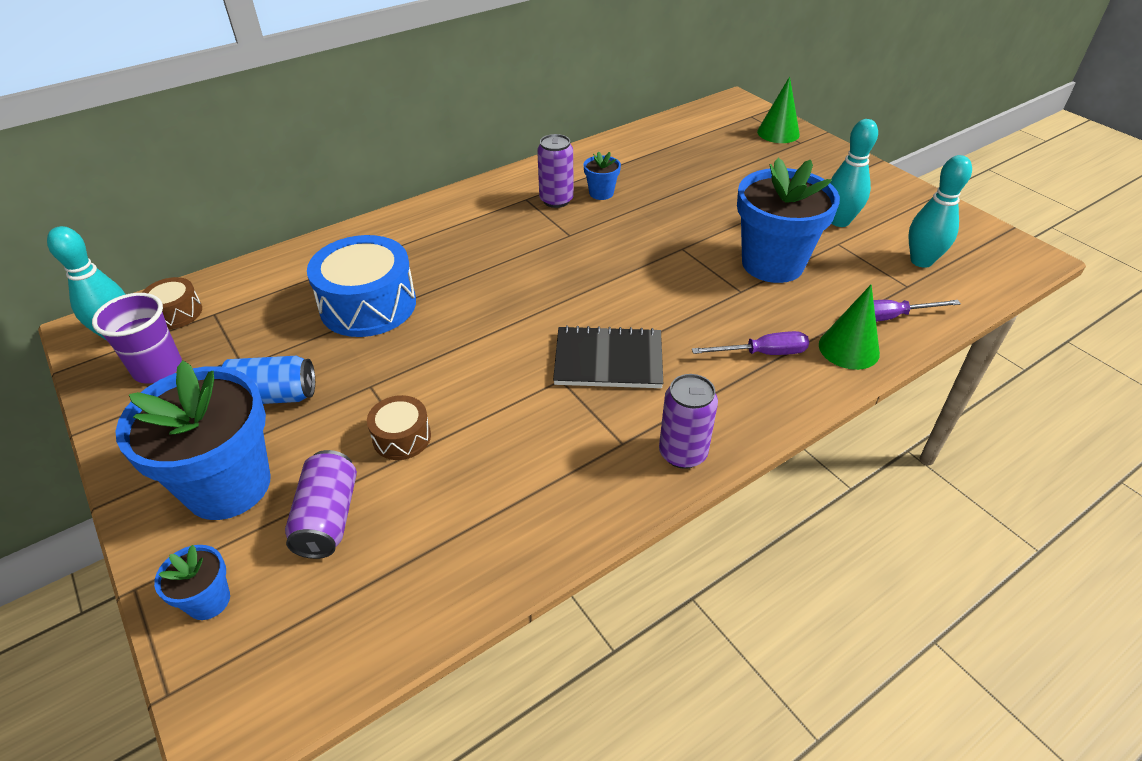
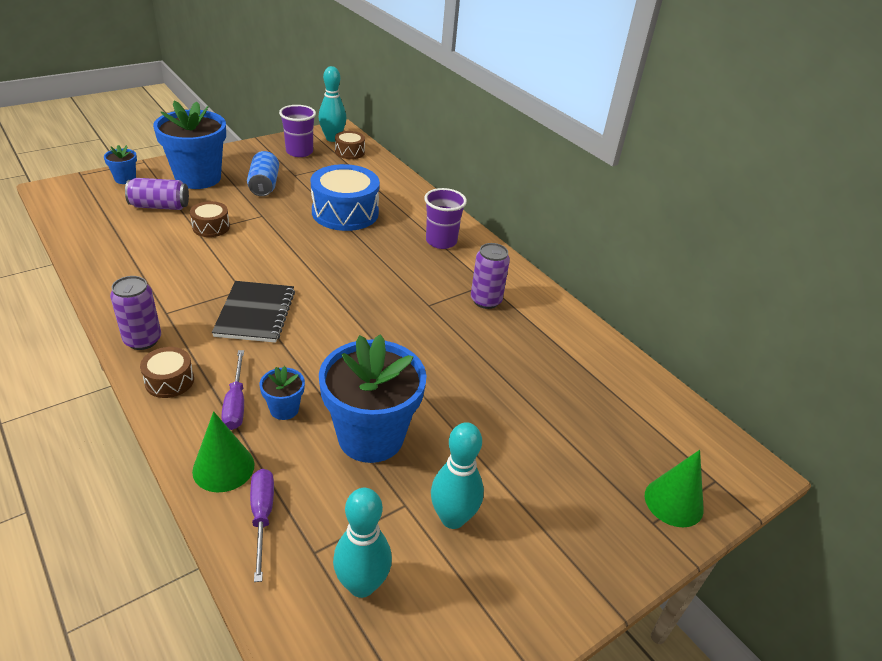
camera: 85 degrees right, 5 degrees down
blue flower pot [584,151,621,200] -> blue flower pot moved to [259,366,305,420]
none -> brown drum [140,347,194,398]
none -> purple cup [424,188,467,249]

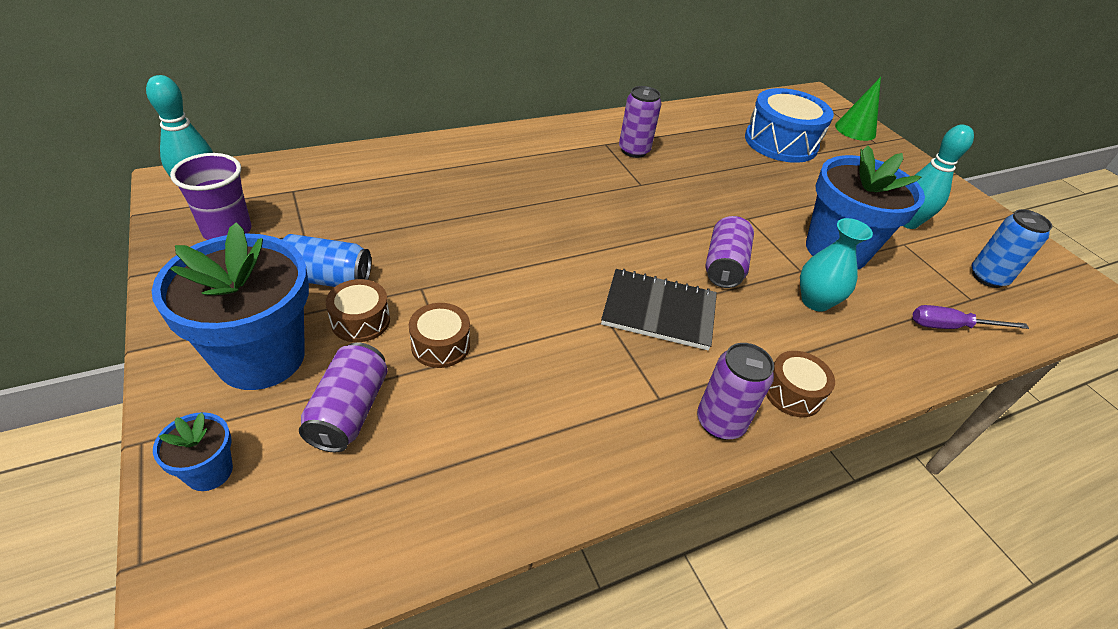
camera: 80 degrees left, 5 degrees up
green cone [192,411,254,492] -> none
purple screwdriver [221,350,244,430] -> none
blue flower pot [259,366,305,420] -> turquoise vase [800,218,873,312]
blue drum [311,164,380,231] -> blue drum moved to [745,88,834,163]
turquoise bowling pin [333,488,392,598] -> blue can [972,209,1052,288]
brown drum [335,131,365,159] -> brown drum moved to [326,279,390,342]
purple cup [424,188,467,249] -> none
none -> purple can [705,216,754,288]

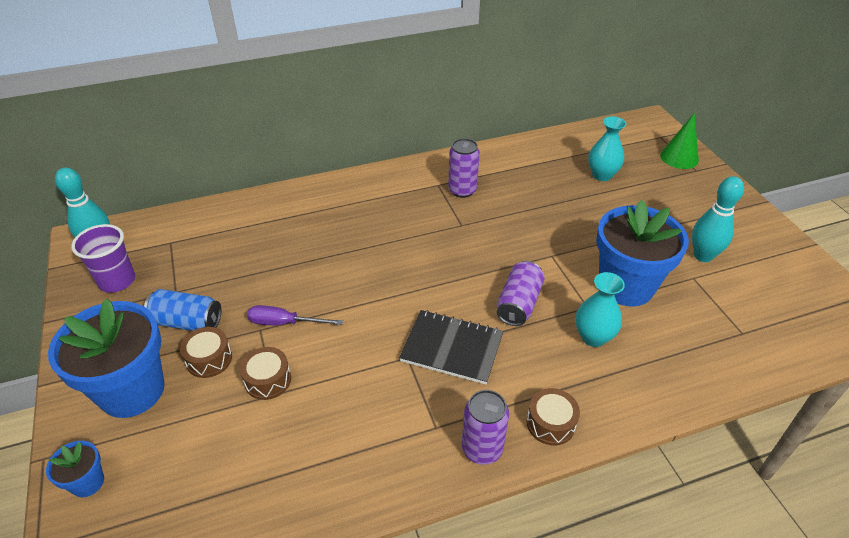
camera: 10 degrees right, 0 degrees up
purple can [299,342,388,452] -> none
blue drum [745,88,834,163] -> turquoise vase [588,116,626,181]
purple screwdriver [913,305,1029,329] -> purple screwdriver moved to [247,305,343,325]
blue can [972,209,1052,288] -> none

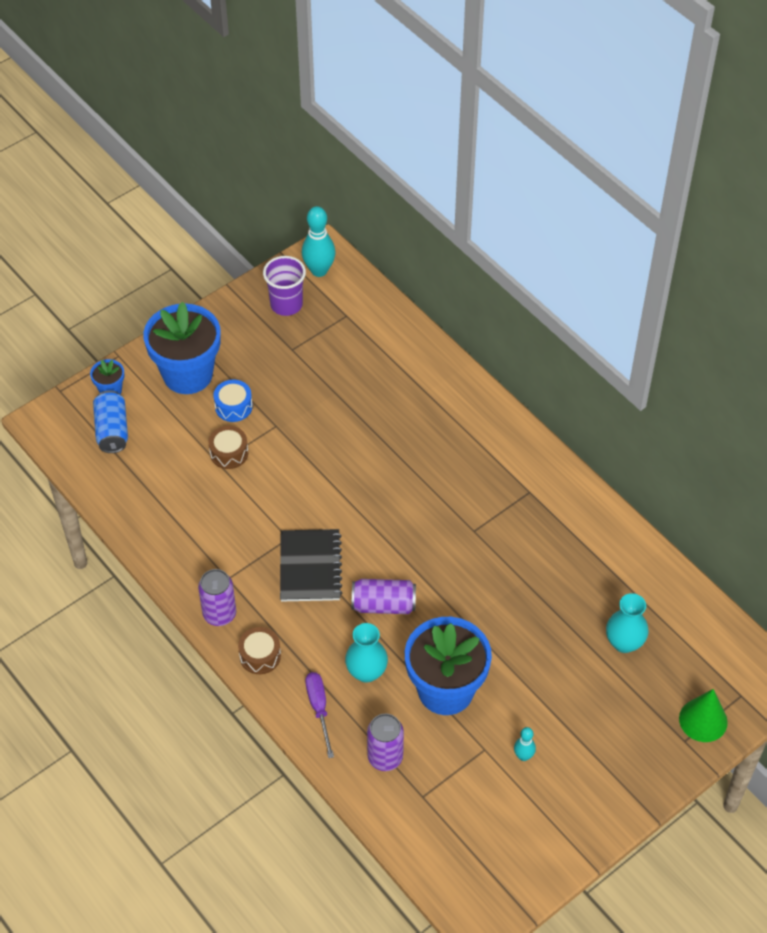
camera: 70 degrees right, 10 degrees up
blue can [144,289,221,331] -> blue can moved to [93,390,128,453]
brown drum [180,327,232,378] -> blue drum [213,380,253,422]
purple screwdriver [247,305,343,325] -> purple screwdriver moved to [305,672,334,758]
purple can [448,138,480,198] -> purple can moved to [367,714,404,771]
turquoise bowling pin [692,176,744,262] -> turquoise bowling pin [514,727,536,761], size x0.54

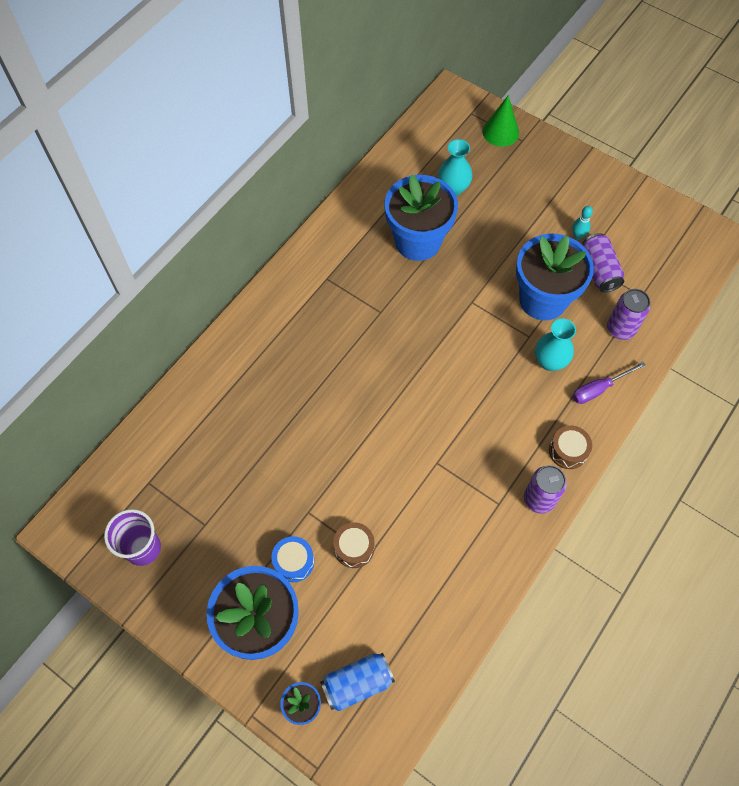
camera: 105 degrees left, 10 degrees up
black notebook [280,529,342,602] -> none
turquoise bowling pin [302,206,336,277] -> none
purple can [352,579,416,614] -> purple can moved to [583,233,624,292]
none -> blue flower pot [385,175,458,261]

